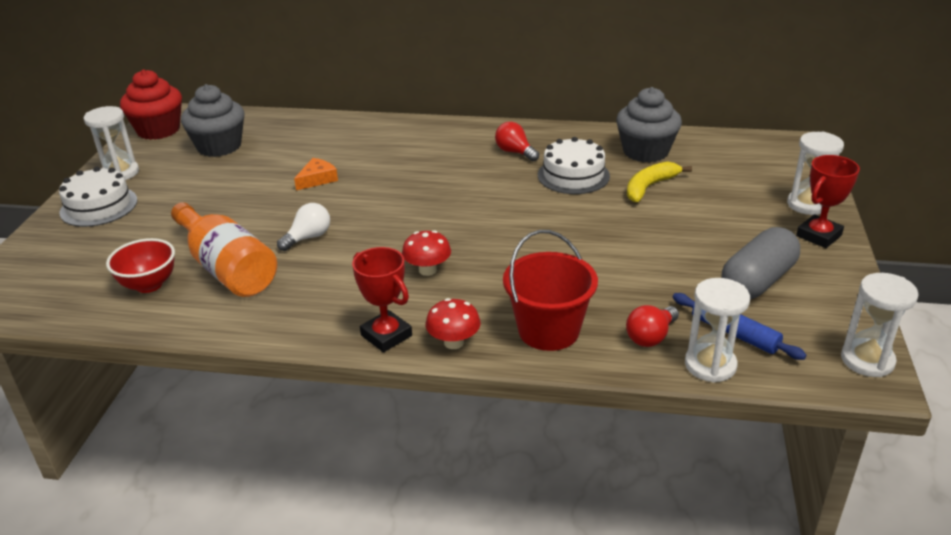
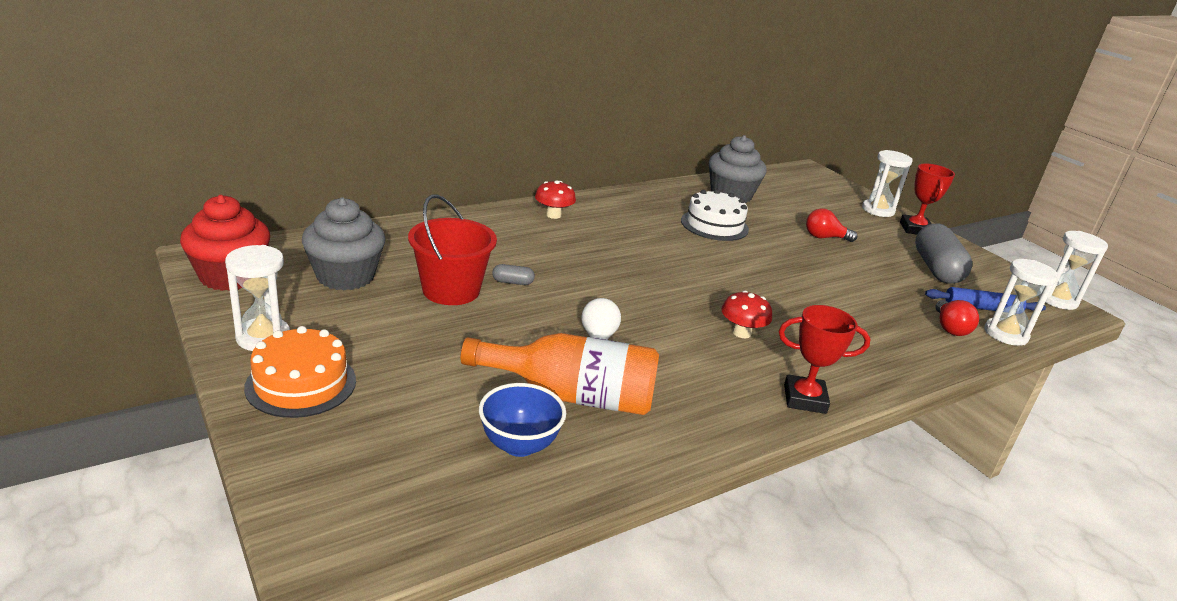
camera: 45 degrees left, 5 degrees down
white cake [59,167,137,227] -> orange cake [244,326,356,418]
red bowl [106,238,175,293] -> blue bowl [479,383,566,457]
orange cheese [294,158,338,190] -> grey capsule [492,264,535,285]
red mushroom [426,298,481,349] -> red mushroom moved to [535,180,576,219]
red light bulb [495,122,539,161] -> red light bulb moved to [806,208,857,242]
red bucket [503,230,598,351] -> red bucket moved to [408,195,497,305]
yellow banana [627,162,692,202] -> none

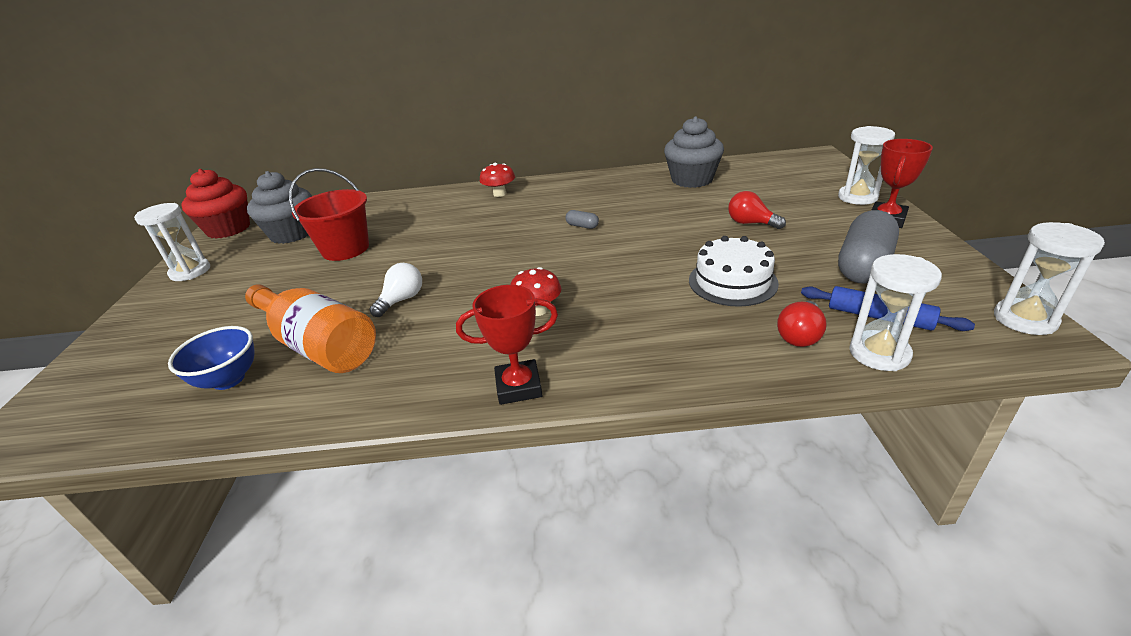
camera: 35 degrees right, 5 degrees up
orange cake [244,326,356,418] -> none
grey capsule [492,264,535,285] -> grey capsule moved to [566,210,599,229]
white cake [681,189,749,241] -> white cake moved to [689,236,779,307]
red trophy [779,305,870,414] -> red trophy turned 45 degrees counterclockwise [456,285,558,405]

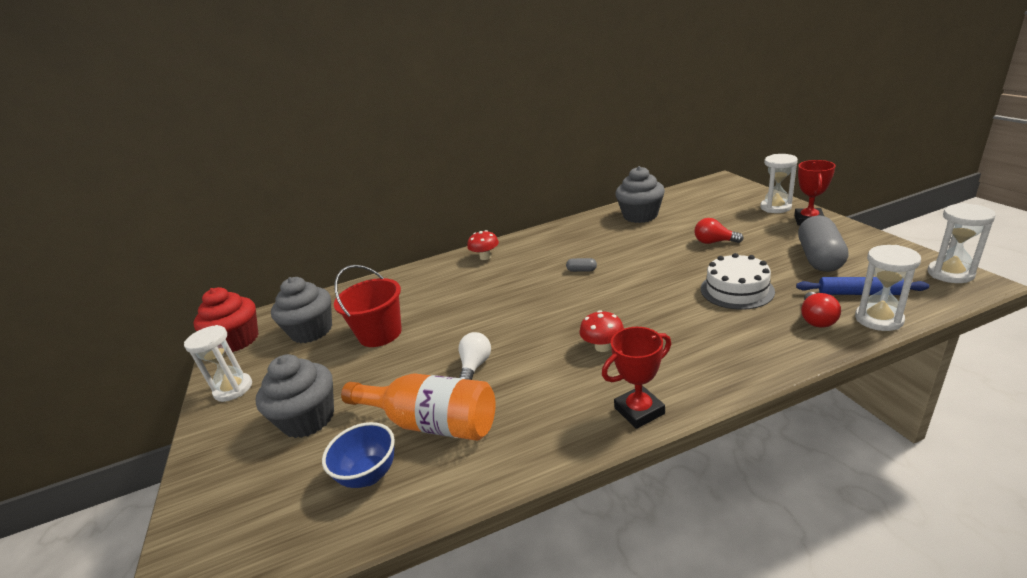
camera: 15 degrees left, 5 degrees down
none -> grey cupcake [255,354,334,438]

